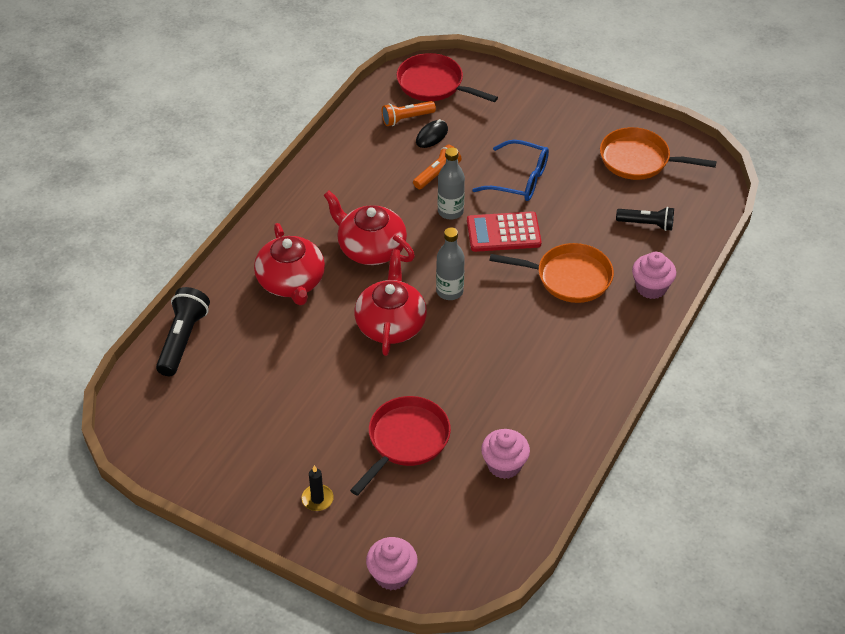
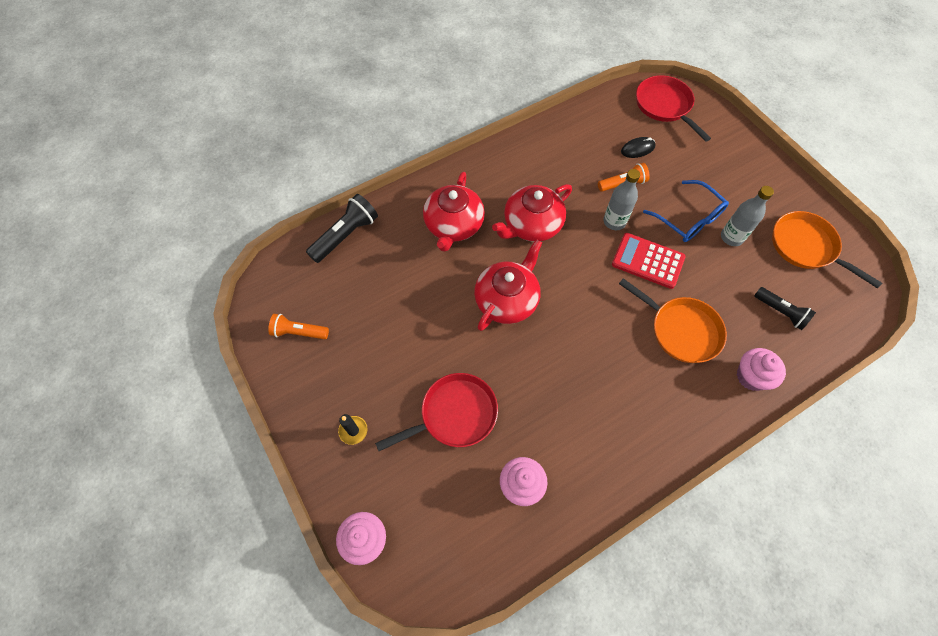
camera: 30 degrees right, 15 degrees up
red teapot [324,191,415,265] -> red teapot turned 105 degrees counterclockwise [492,184,572,242]
orange flashlight [382,101,436,126] -> orange flashlight moved to [268,314,329,339]
grey bottle [436,227,465,300] -> grey bottle moved to [721,186,774,246]

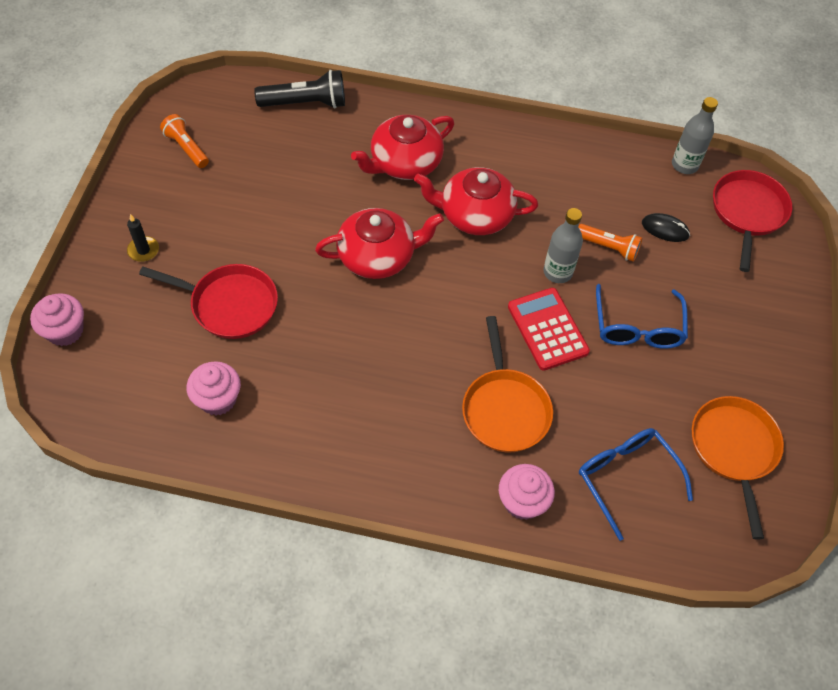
camera: 40 degrees right, 5 degrees down
grey bottle [721,186,774,246] -> grey bottle moved to [672,97,718,174]
black flashlight [754,287,816,330] -> blue glasses [579,428,693,541]

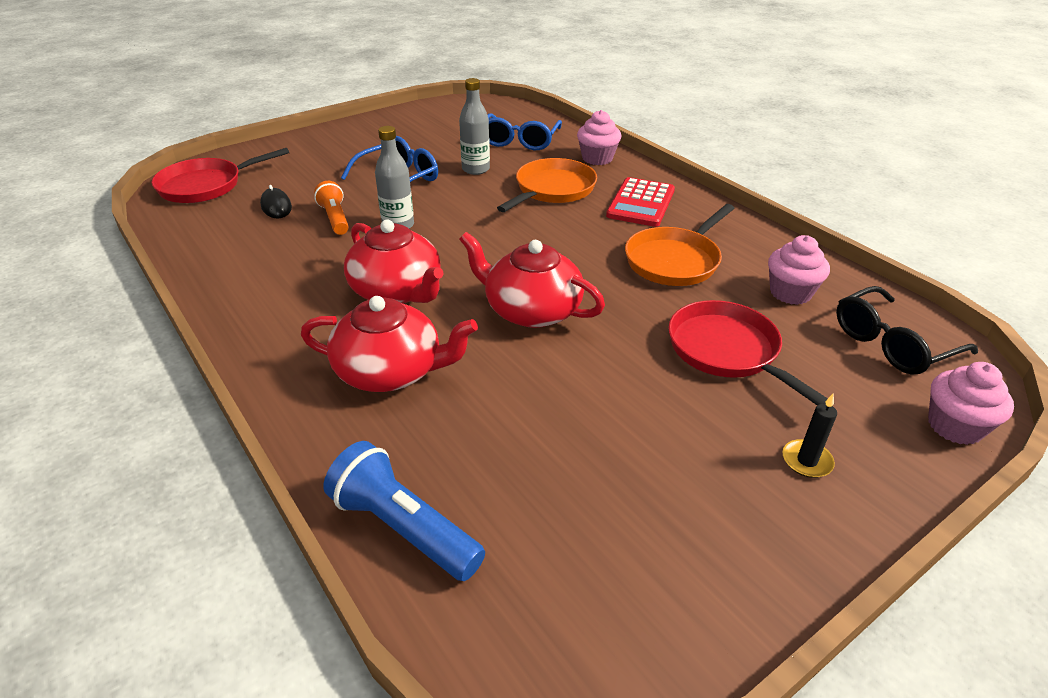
camera: 135 degrees left, 20 degrees down
orange flashlight [160,114,209,168] -> none
black flashlight [254,70,345,108] -> blue flashlight [323,441,485,581]
red calculator [508,288,590,371] -> red calculator moved to [606,177,675,227]
grey bottle [672,97,718,174] -> grey bottle moved to [459,78,490,175]
orange pan [692,396,784,539] -> orange pan moved to [625,204,735,286]
none -> black glasses [836,286,978,375]

